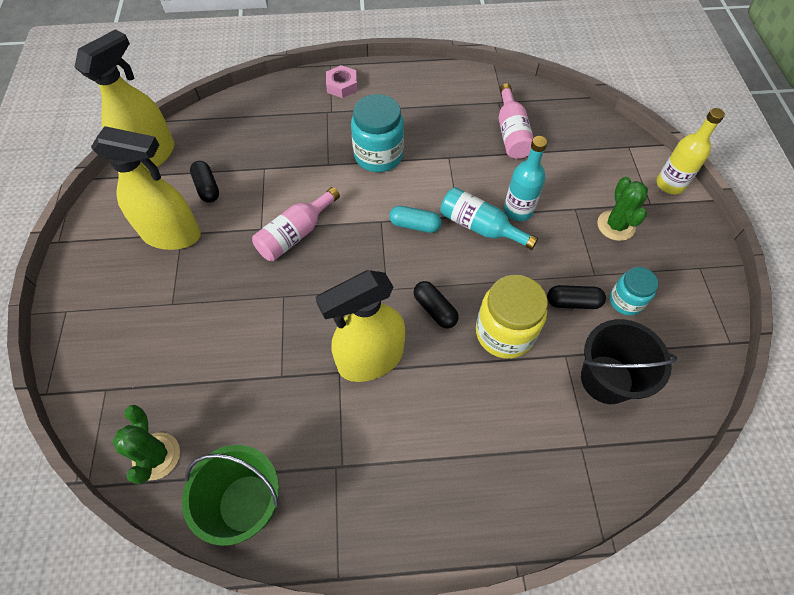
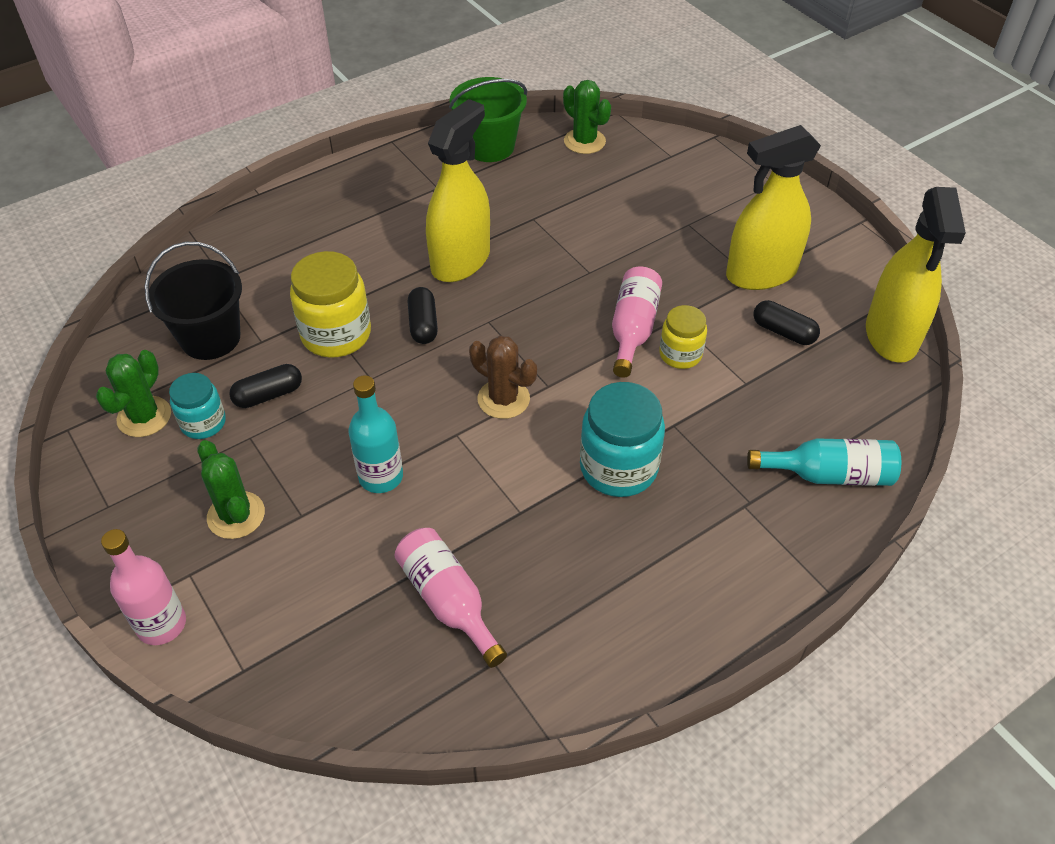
camera: 150 degrees right, 10 degrees down
pink nut [326,65,358,98] -> none
turquoise capsule [389,206,442,233] -> brown cactus [469,335,537,419]
black capsule [413,281,459,328] -> black capsule turned 60 degrees clockwise [408,287,438,344]
turquoise bottle [440,187,538,250] -> turquoise bottle moved to [747,438,901,486]
yellow bottle [657,108,725,194] -> pink bottle [101,529,186,645]
none -> green cactus [96,350,171,437]
none -> yellow jar [659,305,707,369]

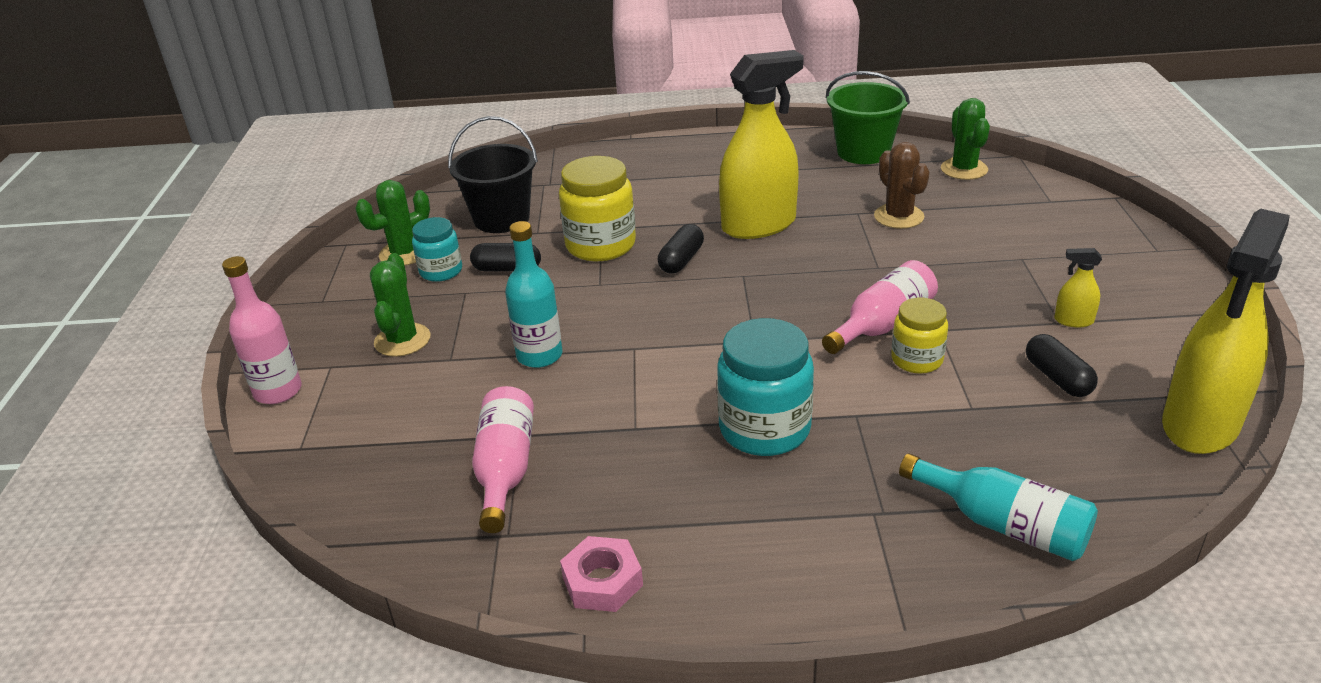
camera: 35 degrees right, 15 degrees down
brown cactus [469,335,537,419] -> brown cactus moved to [874,142,929,229]
yellow spray bottle [726,125,821,290] -> yellow spray bottle [1054,248,1102,327], size x0.40
none -> pink nut [560,536,643,612]

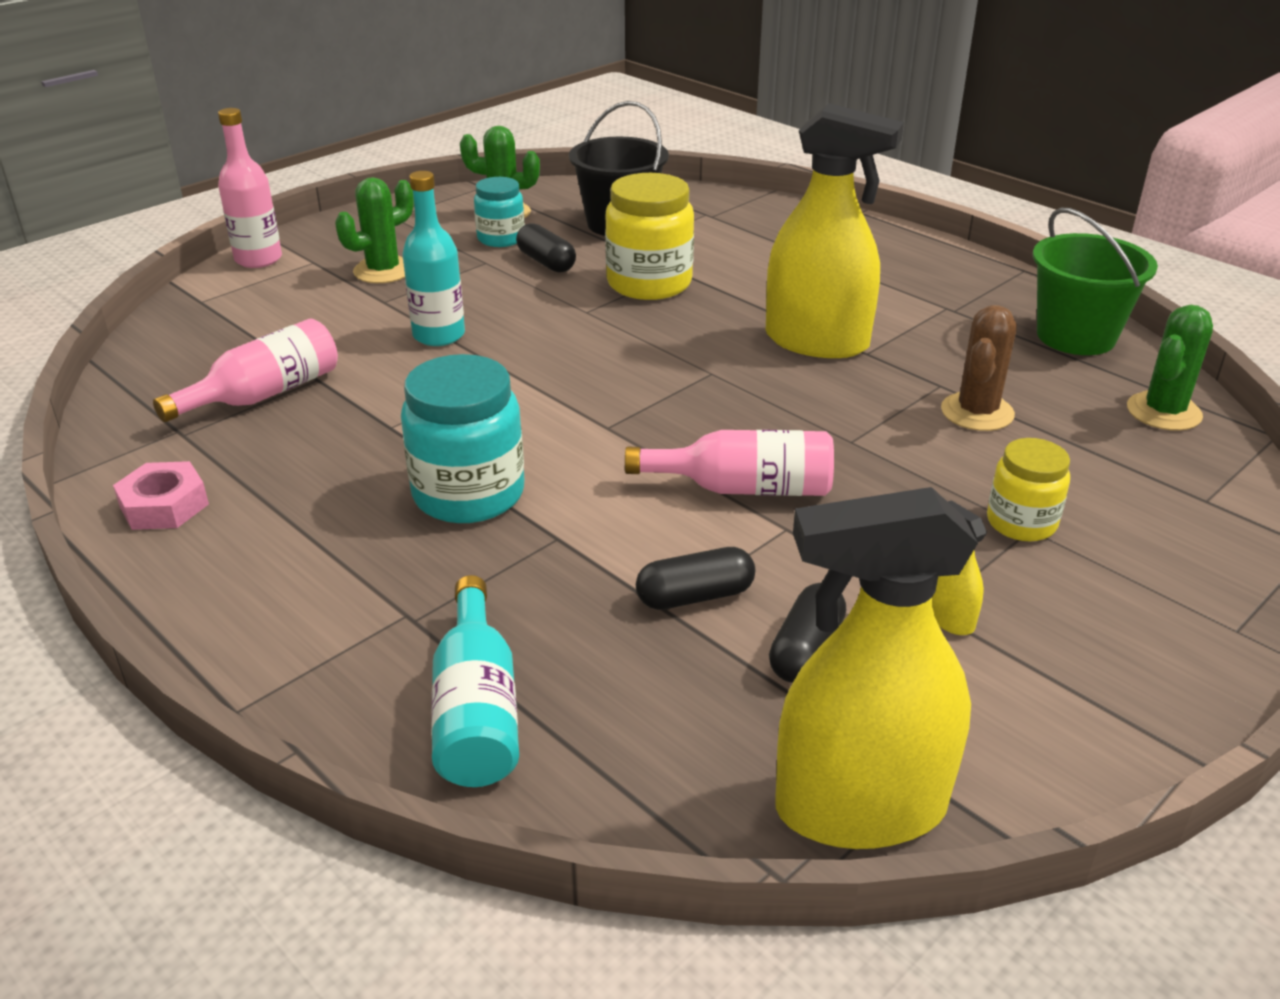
camera: 45 degrees right, 0 degrees up
black capsule [658,224,704,274] -> black capsule moved to [636,547,755,610]
yellow jar [891,298,948,374] -> yellow jar moved to [987,438,1070,541]

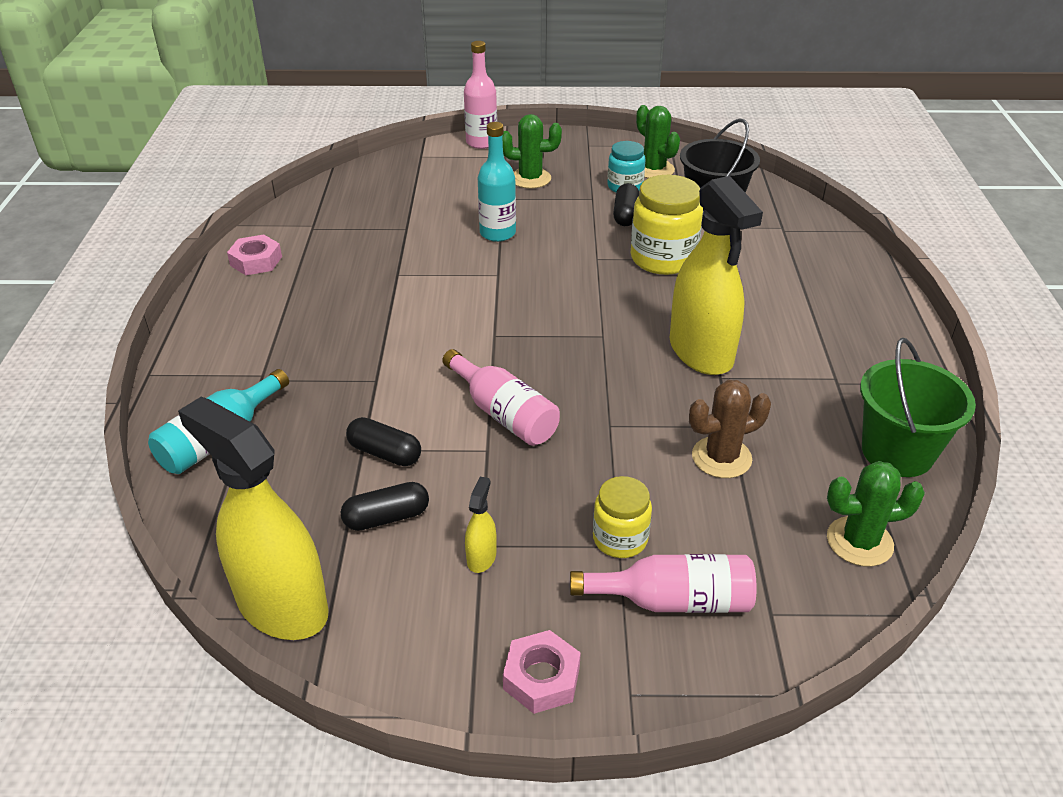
camera: 45 degrees right, 5 degrees up
pink bottle [153,318,338,422] -> pink bottle moved to [570,554,757,613]
turquoise jar [401,354,524,523] -> none
none -> pink nut [503,630,581,714]

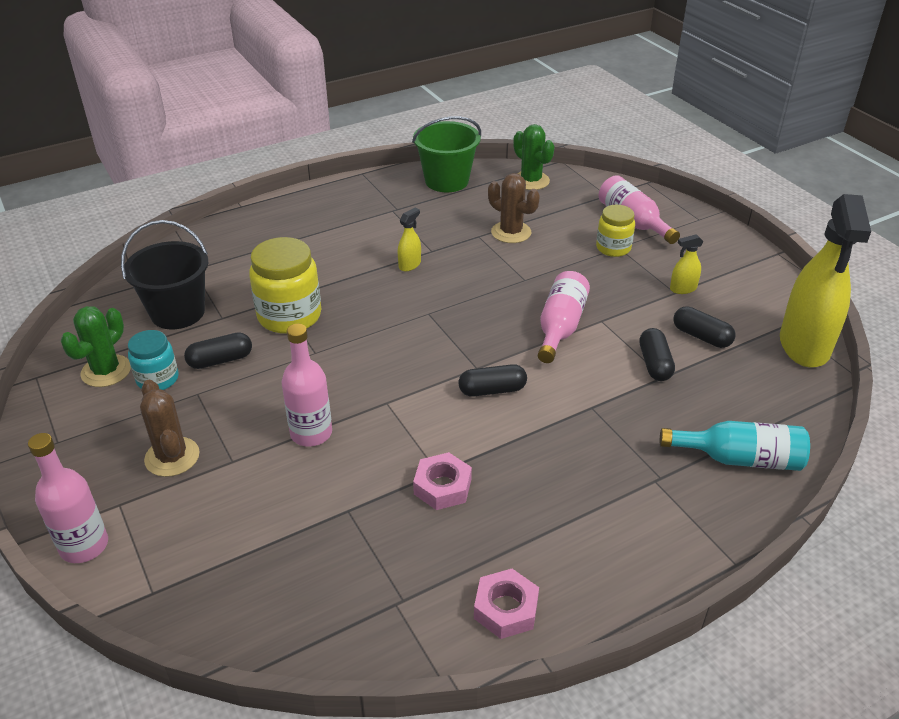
camera: 120 degrees left, 0 degrees up
turquoise bottle [478,122,516,242] -> pink bottle [282,324,332,446]
green cactus [502,114,562,189] -> brown cactus [140,380,200,477]
pink nut [503,630,581,714] -> pink nut moved to [413,452,472,510]
yellow spray bottle [670,176,763,375] -> yellow spray bottle [398,208,421,271], size x0.40
none -> black capsule [458,364,527,397]

